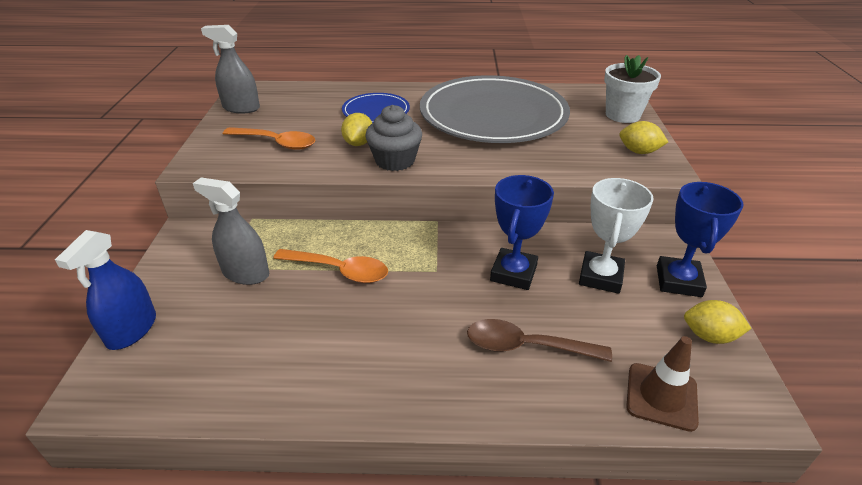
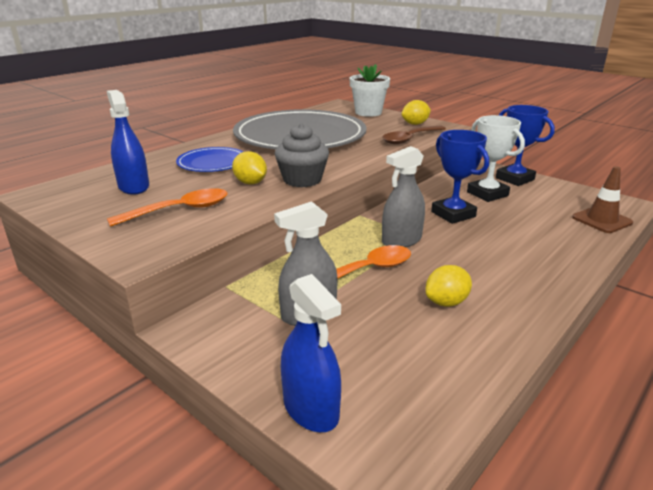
camera: 50 degrees left, 10 degrees down
grey spray bottle [201,25,260,113] -> grey spray bottle moved to [382,146,425,247]
brown spoon [467,319,612,362] -> brown spoon moved to [382,126,446,144]
yellow lemon [684,300,752,344] -> yellow lemon moved to [425,265,472,307]
none -> blue spray bottle [107,90,149,195]

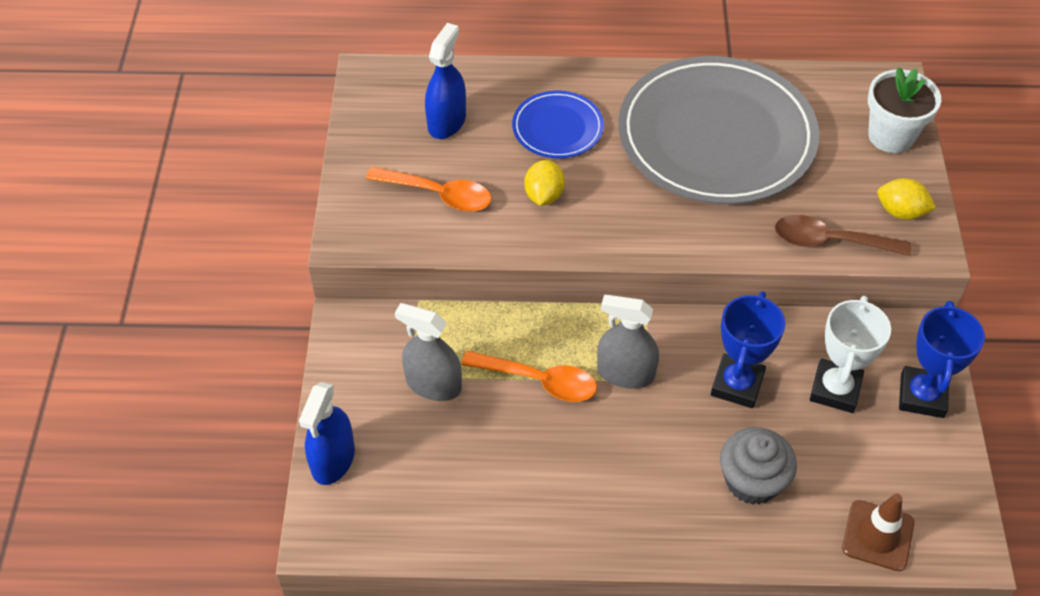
camera: 50 degrees right, 25 degrees up
grey cupcake [274,123,329,188] -> grey cupcake moved to [720,427,797,505]
yellow lemon [425,265,472,307] -> none

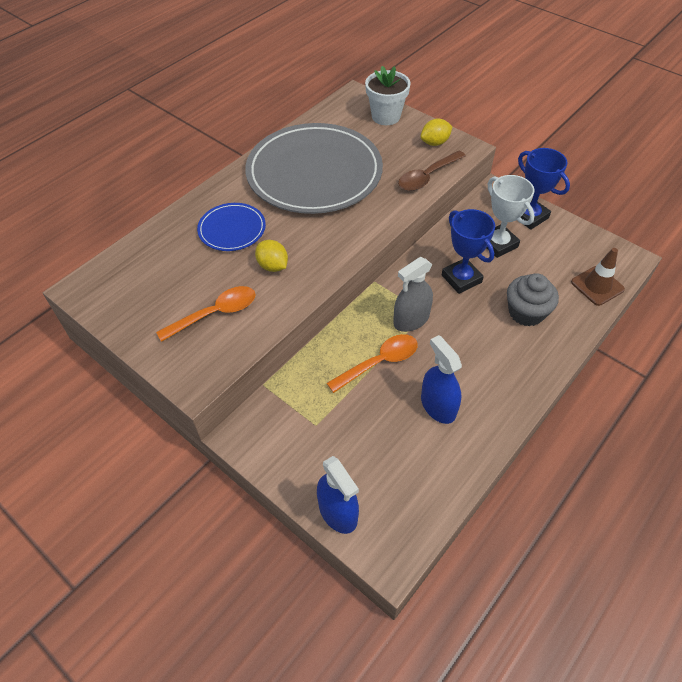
camera: 50 degrees left, 0 degrees up
grey spray bottle [395,303,462,401] -> none
blue spray bottle [425,23,466,139] -> blue spray bottle moved to [421,335,462,424]

